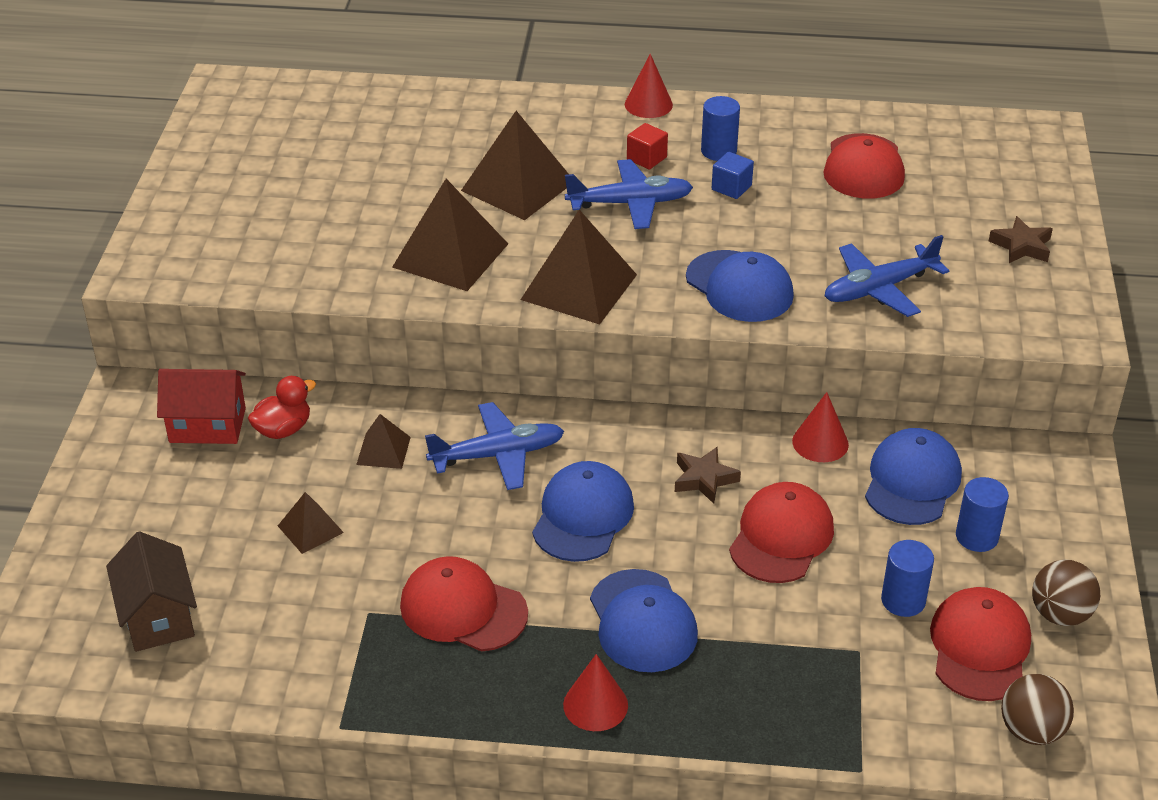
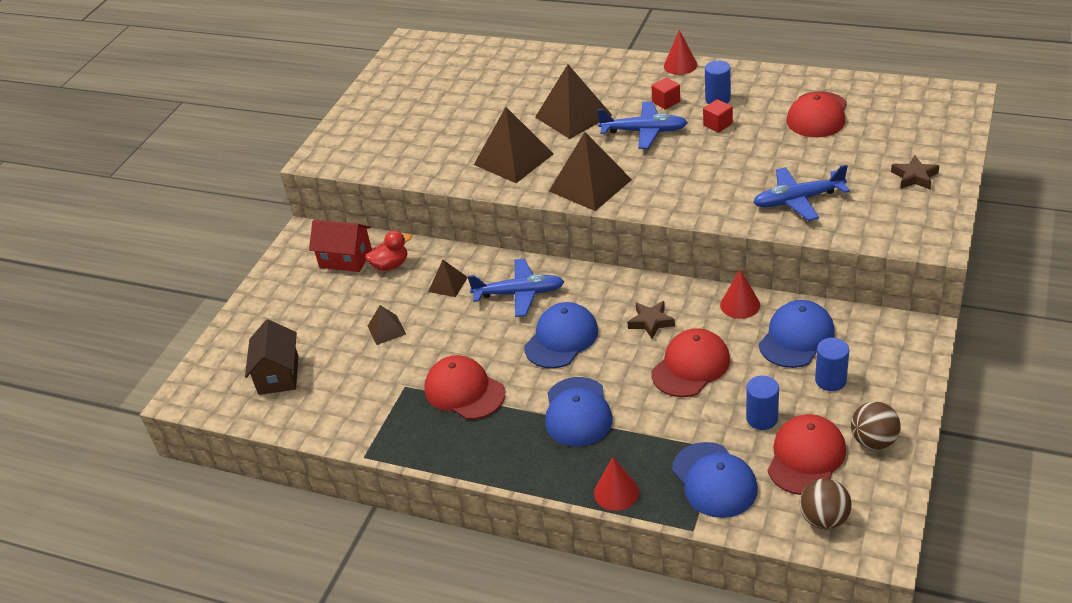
camera: 20 degrees right, 0 degrees up
red cone [563,654,628,731] -> red cone moved to [594,457,639,511]
blue cap [686,250,794,322] -> blue cap moved to [672,442,758,518]
blue cube [712,152,754,199] -> red cube [703,99,733,133]

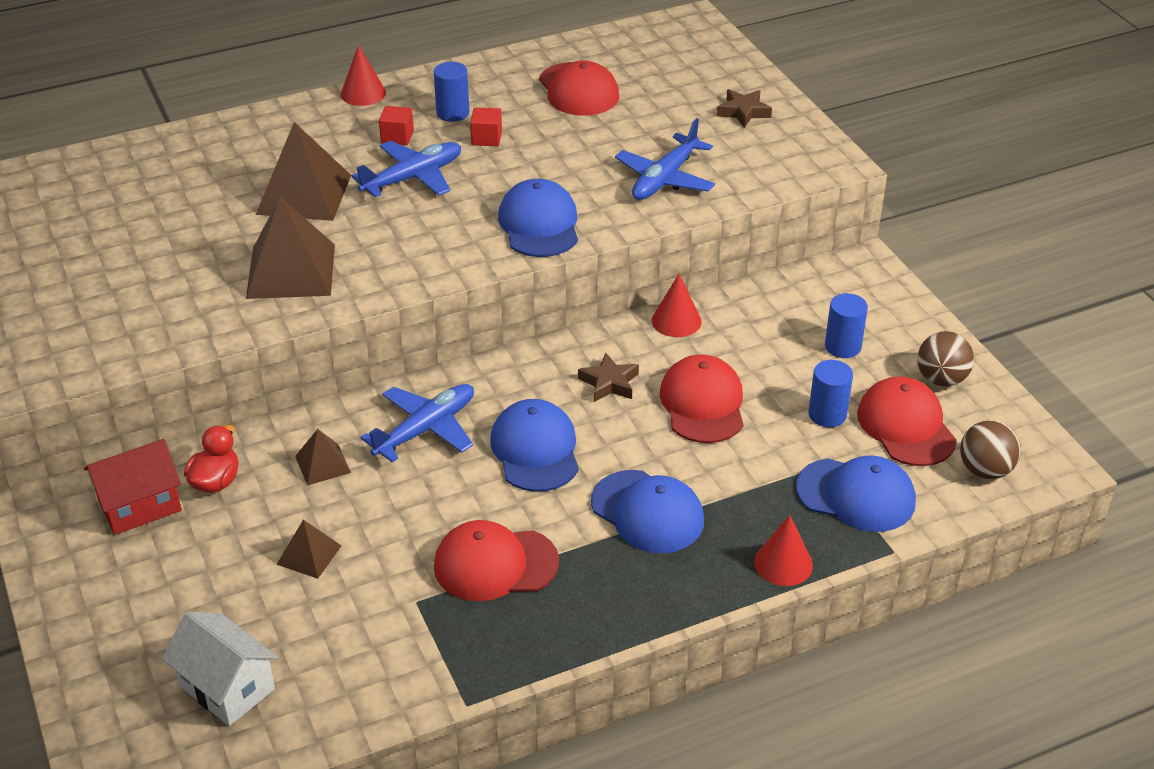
camera: 50 degrees left, 0 degrees up
brown house [245,319,298,395] -> white house [162,612,278,726]
brown pyramid [549,132,632,211] -> none
blue cap [759,300,835,368] -> blue cap moved to [498,179,578,257]

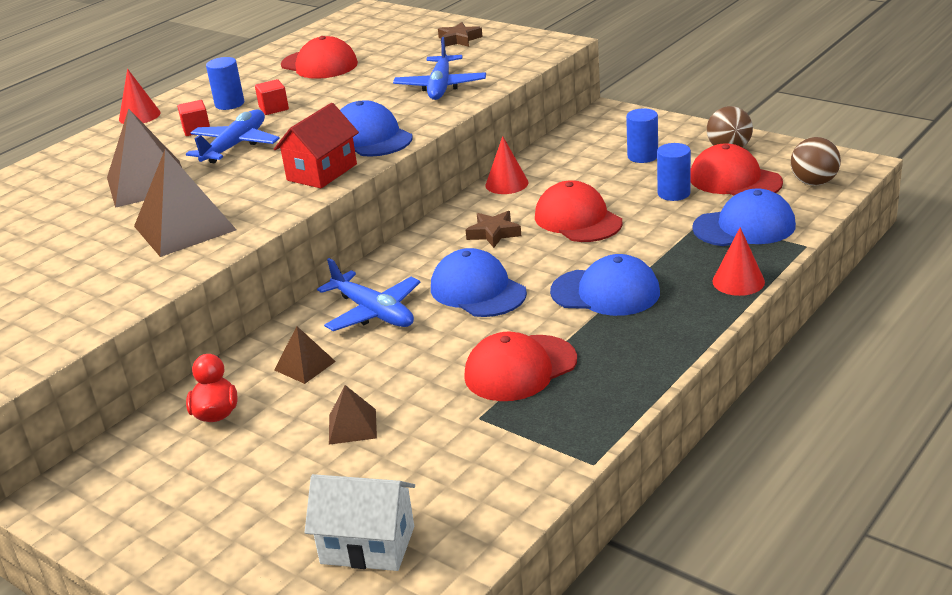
camera: 25 degrees left, 10 degrees down
red house [84,439,182,535] -> red house moved to [274,103,359,188]
blue plane [360,384,474,463] -> blue plane turned 120 degrees clockwise [317,258,420,331]

